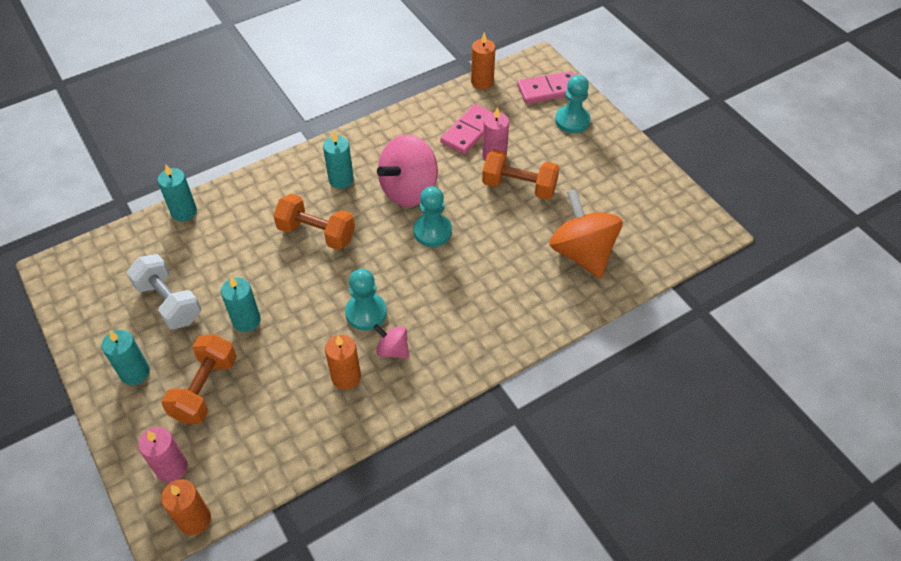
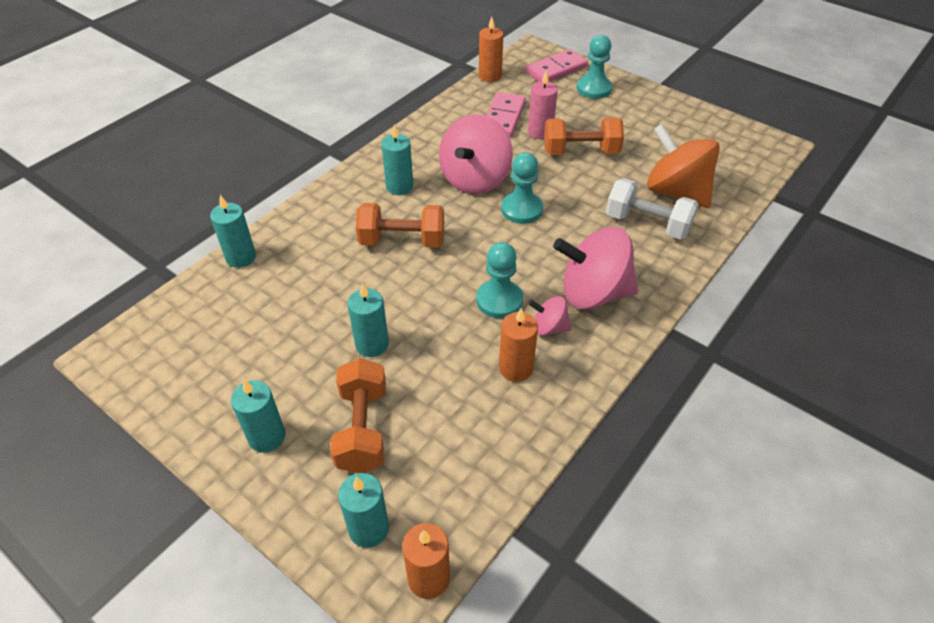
camera: 20 degrees left, 5 degrees down
white dumbbell [127,254,201,329] -> white dumbbell moved to [606,178,699,239]
pink candle [138,427,188,483] -> turquoise candle [338,473,389,548]
none -> pink spinning top [553,227,638,309]

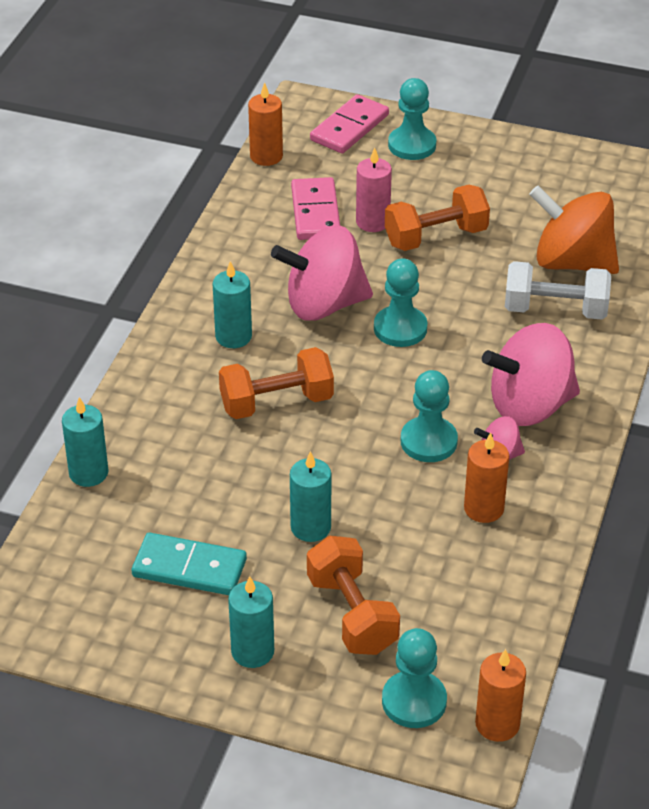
camera: 20 degrees left, 5 degrees down
turquoise candle [338,473,389,548] -> turquoise pawn [382,628,447,728]
pink spinning top [439,114,513,194] -> pink spinning top turned 75 degrees clockwise [271,226,373,321]
none -> turquoise domino [132,533,247,595]

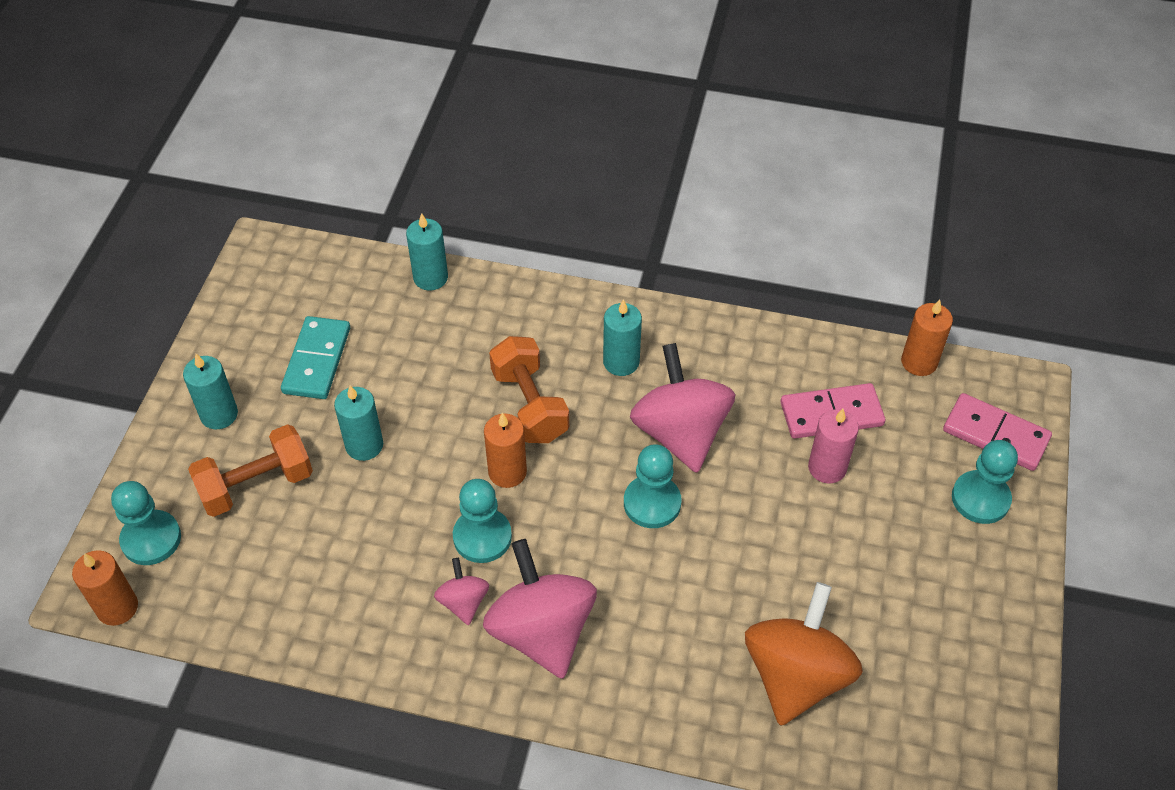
camera: 85 degrees right, 10 degrees up
orange dumbbell [385,185,490,251] -> none
orange candle [464,432,509,523] -> orange candle moved to [484,413,527,488]
white dumbbell [505,261,611,320] -> none

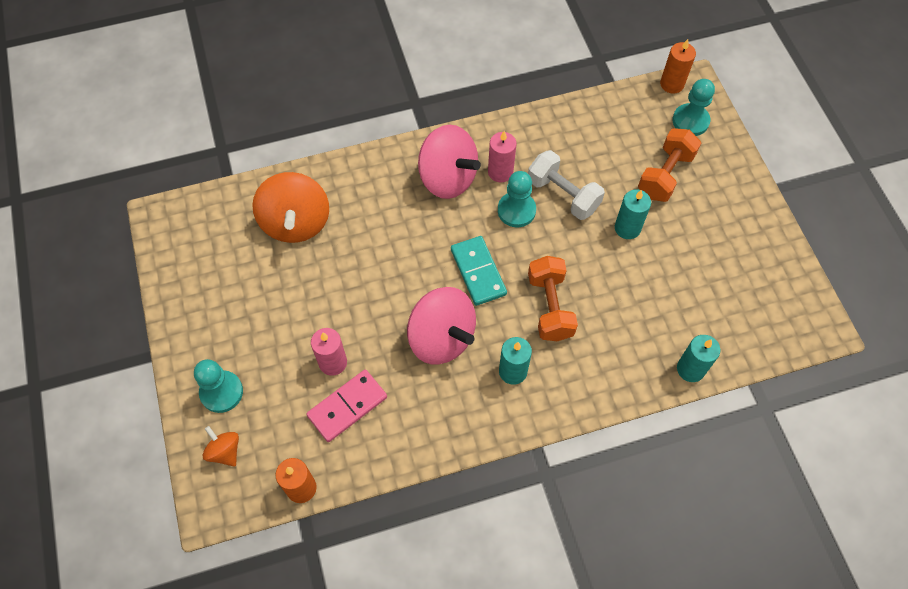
camera: 150 degrees right, 10 degrees up
turquoise candle [183,354,238,429] -> none
turquoise domino [281,316,350,399] -> turquoise domino moved to [451,236,507,306]
pink spinning top [434,558,489,626] -> pink candle [488,131,517,182]
orange candle [484,413,527,488] -> none
orange dumbbell [489,336,569,443] -> orange dumbbell turned 45 degrees clockwise [528,256,578,341]
turquoise pawn [624,444,682,528] -> none
pink domino [943,393,1052,471] -> orange spinning top [203,426,239,467]
none -> white dumbbell [528,150,605,220]

